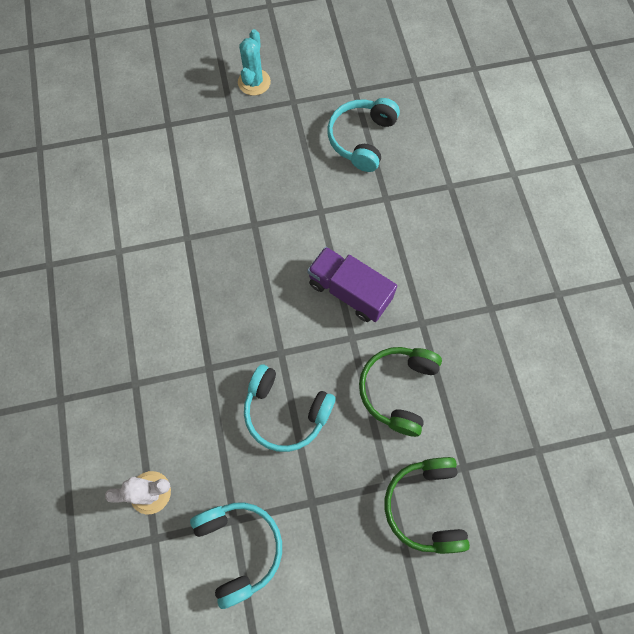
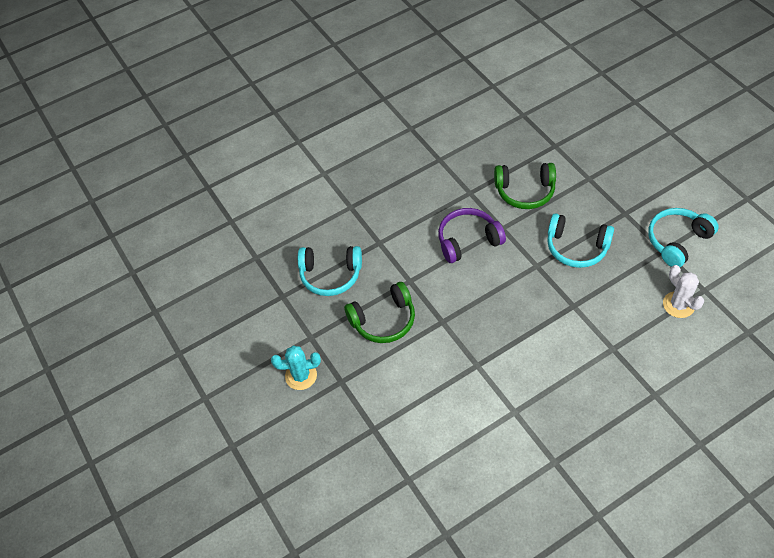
camera: 105 degrees left, 15 degrees down
turquoise headphones [244,364,336,452] -> turquoise headphones turned 105 degrees clockwise [547,213,614,268]
purple truck [307,247,397,322] -> purple headphones [438,208,506,263]
green headphones [385,457,470,554] -> green headphones moved to [344,282,415,343]

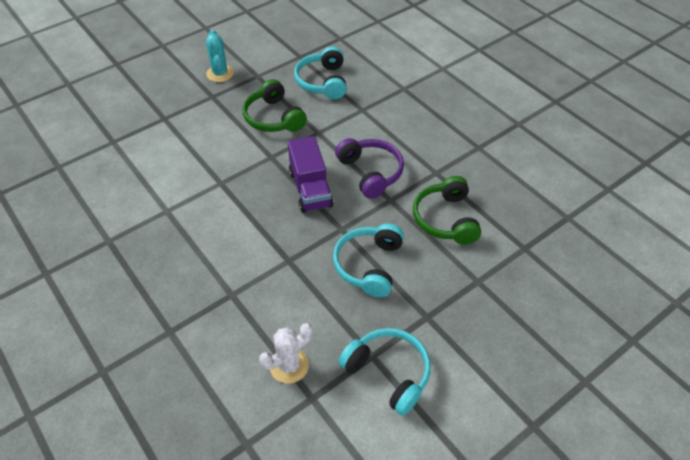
camera: 80 degrees right, 5 degrees down
none -> purple truck [288,136,333,213]

